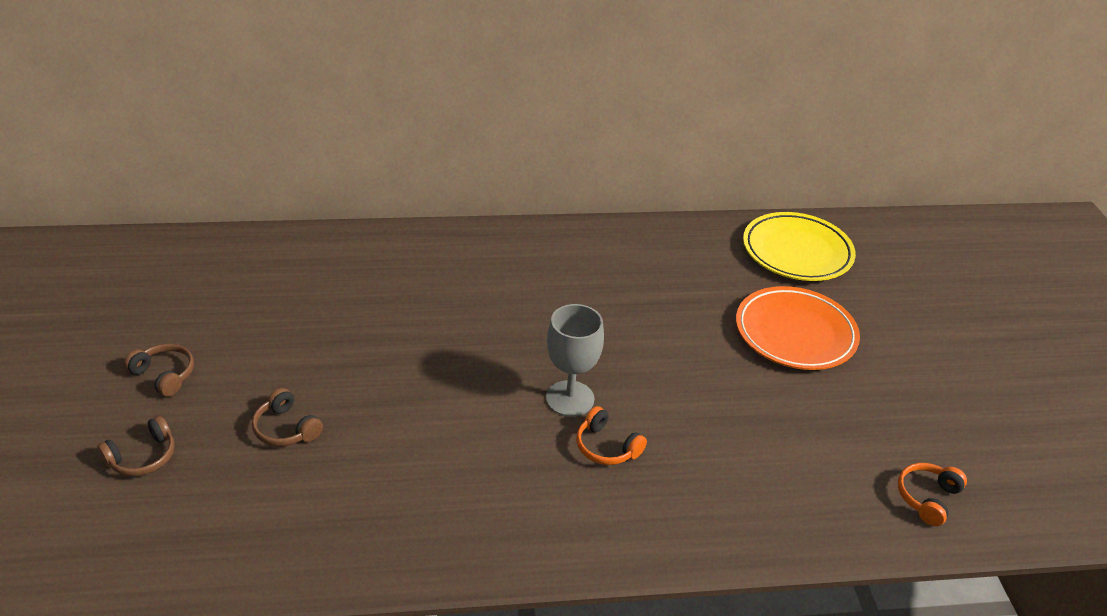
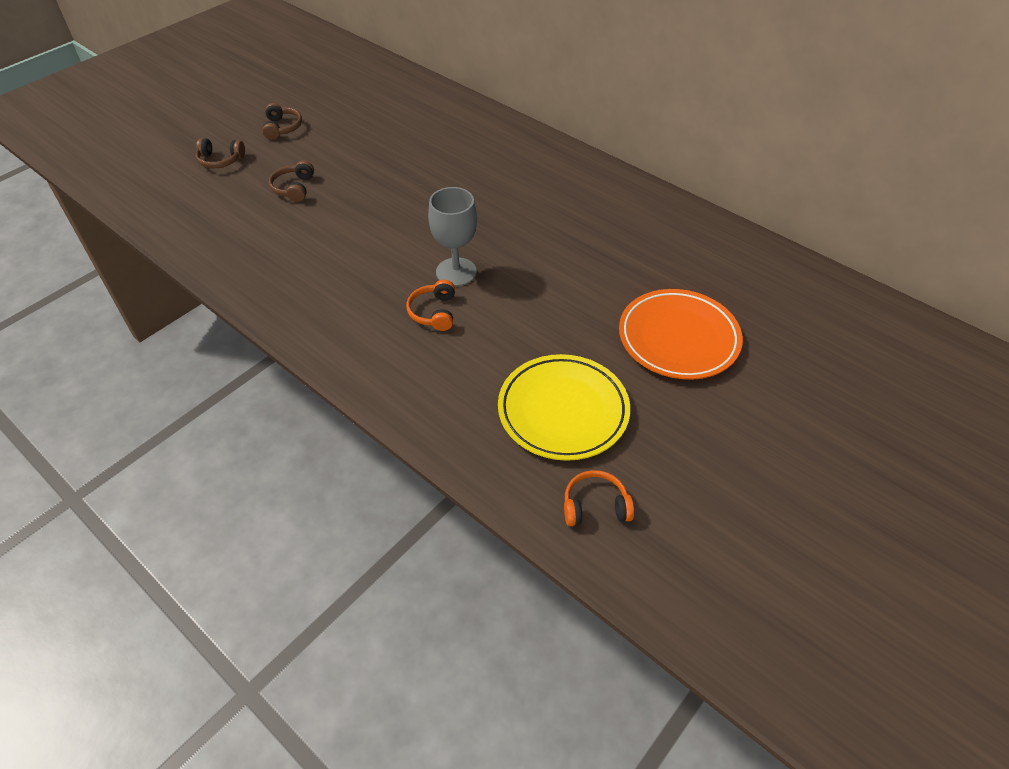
camera: 50 degrees right, 10 degrees up
yellow plate [743,212,856,281] -> yellow plate moved to [498,354,630,461]

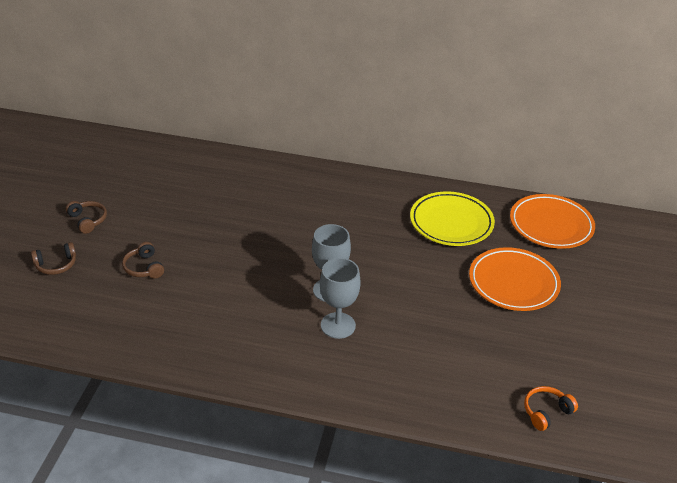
camera: 30 degrees left, 10 degrees down
orange headphones [406,280,455,331] -> grey goblet [320,258,361,339]
yellow plate [498,354,630,461] -> yellow plate moved to [410,191,495,246]
none -> orange plate [510,194,595,249]

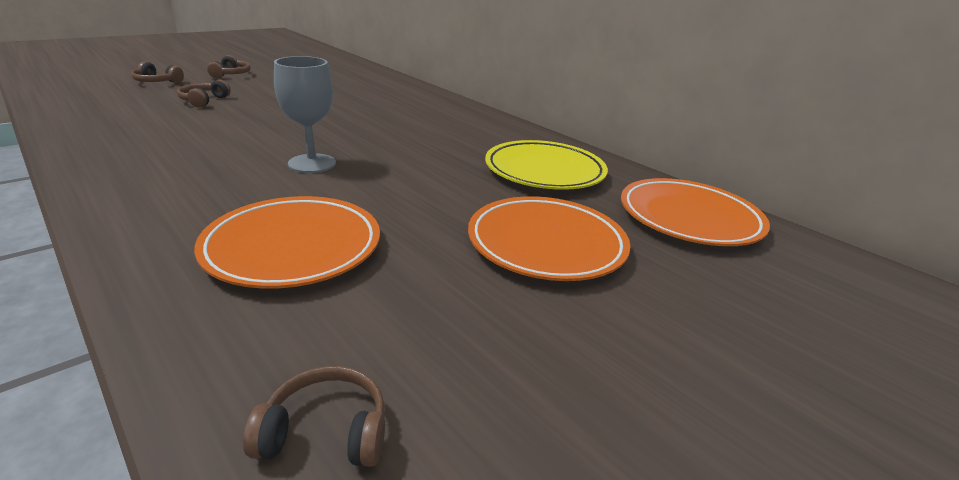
camera: 35 degrees right, 10 degrees down
grey goblet [320,258,361,339] -> none
orange headphones [524,386,578,431] -> brown headphones [243,366,385,467]
none -> orange plate [194,196,380,289]

